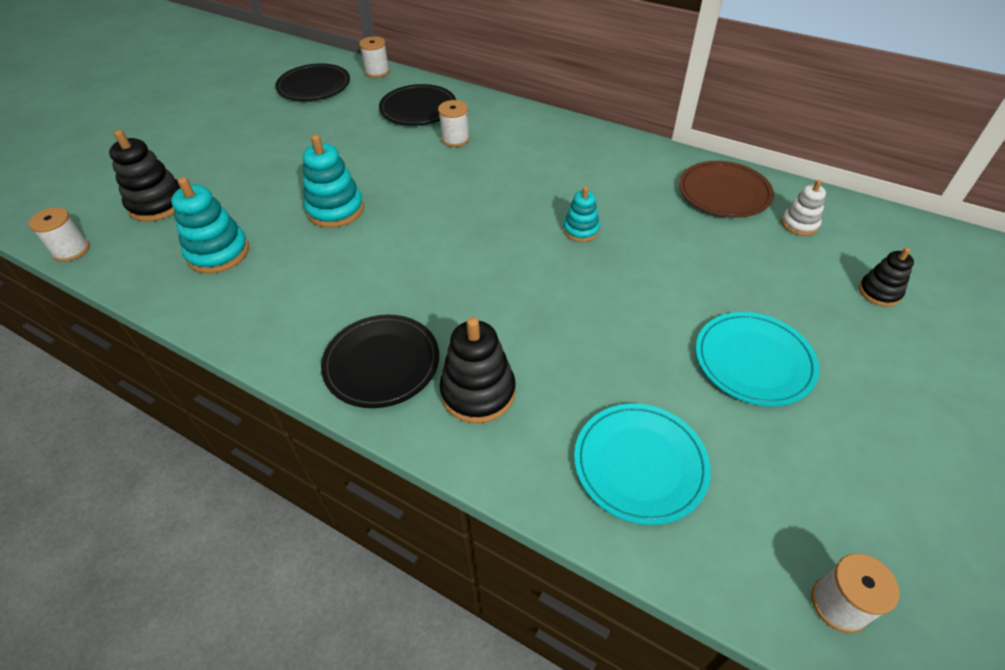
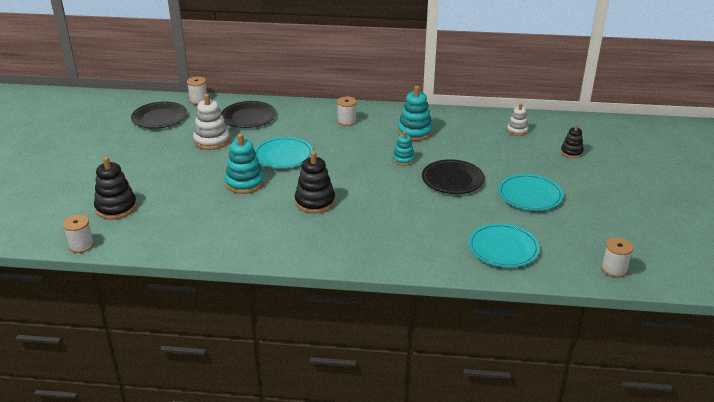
camera: 25 degrees left, 15 degrees down
turquoise stacking toy [171,177,249,274] -> turquoise stacking toy moved to [398,86,433,141]
black plate [321,315,439,408] -> black plate moved to [422,159,485,194]
white spool [438,100,470,147] -> white spool moved to [337,97,357,126]
black stacking toy [439,317,516,423] -> black stacking toy moved to [295,151,335,214]
brown plate [679,161,774,218] -> none
none -> white stacking toy [193,94,230,150]
none -> turquoise plate [254,137,313,169]

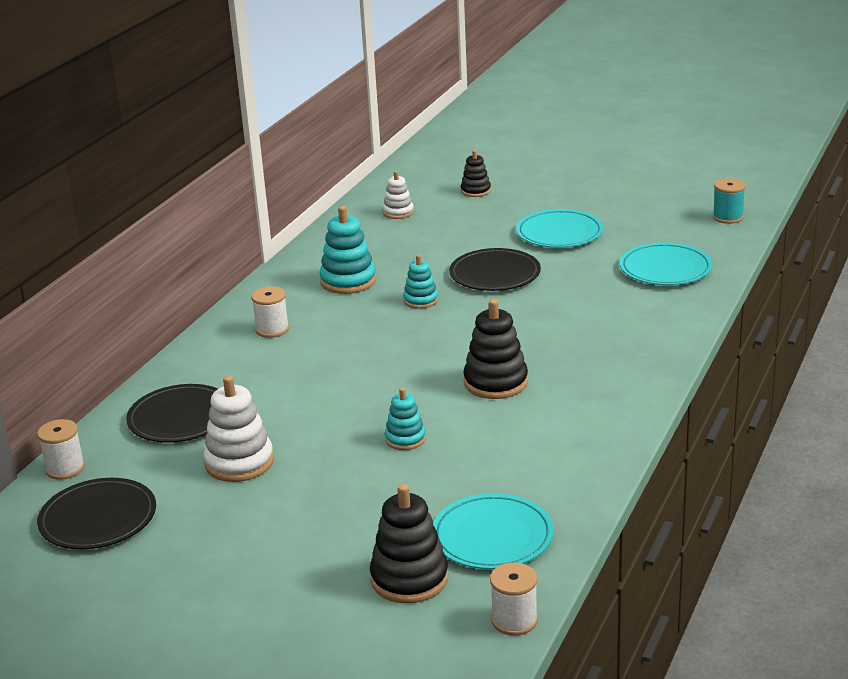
camera: 70 degrees left, 5 degrees down
turquoise stacking toy [225,133,264,194] -> turquoise stacking toy [385,388,426,450], size x0.60
turquoise plate [254,137,313,169] -> turquoise plate moved to [433,493,554,569]
white spool [601,238,633,277] -> turquoise spool [713,178,746,224]

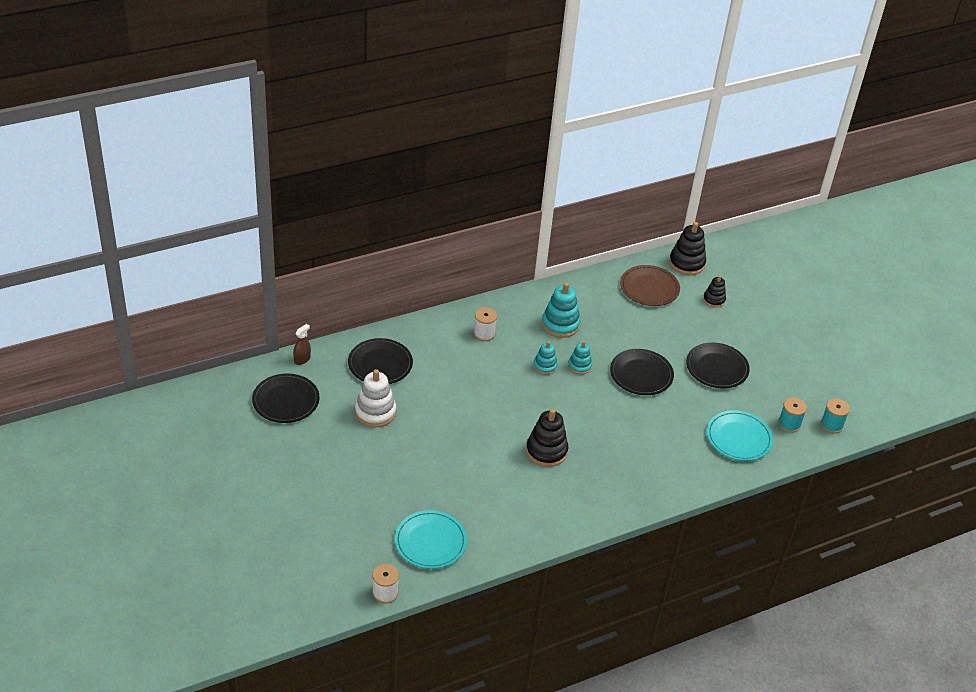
camera: 35 degrees right, 15 degrees up
white spool [37,419,85,480] -> brown spray bottle [293,324,311,365]
black stacking toy [370,484,448,603] -> black stacking toy moved to [669,222,706,275]
white stacking toy [383,171,414,219] -> brown plate [620,265,680,306]
turquoise stacking toy [385,388,426,450] -> turquoise stacking toy moved to [533,341,557,375]
turquoise plate [516,209,603,248] -> black plate [686,342,750,388]
none -> turquoise spool [778,397,807,433]

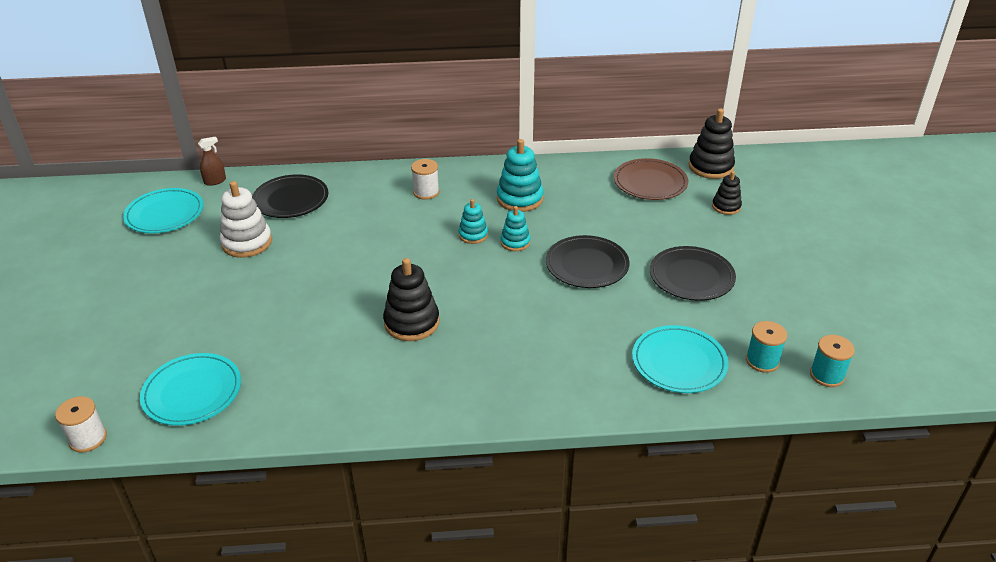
camera: 25 degrees right, 5 degrees down
black plate [252,374,319,423] -> turquoise plate [123,188,204,233]

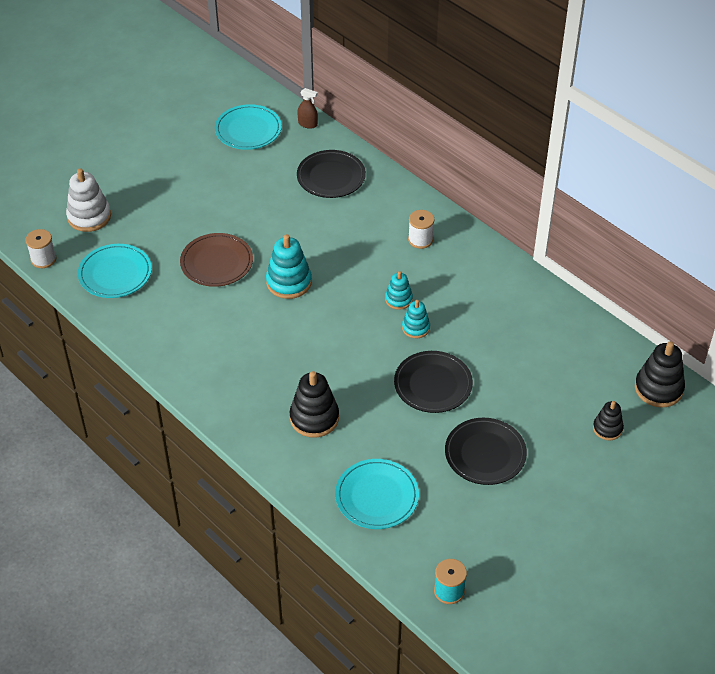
camera: 50 degrees right, 10 degrees up
white stacking toy [220,181,272,258] -> white stacking toy moved to [66,169,111,232]
black stacking toy [383,258,439,341] -> black stacking toy moved to [290,371,339,438]
turquoise stacking toy [497,139,544,212] -> turquoise stacking toy moved to [266,234,312,299]
brown plate [614,158,688,200] -> brown plate moved to [180,233,253,287]
turquoise spool [746,321,787,373] -> none

